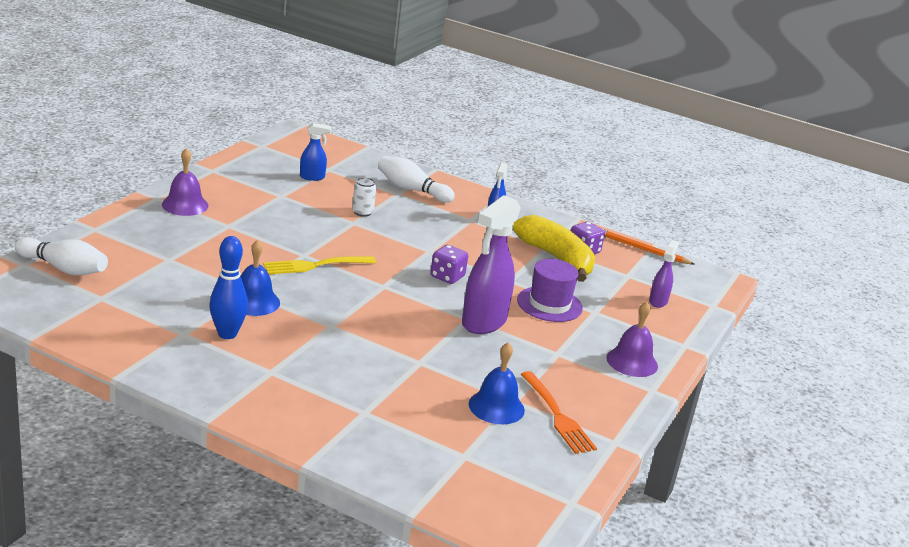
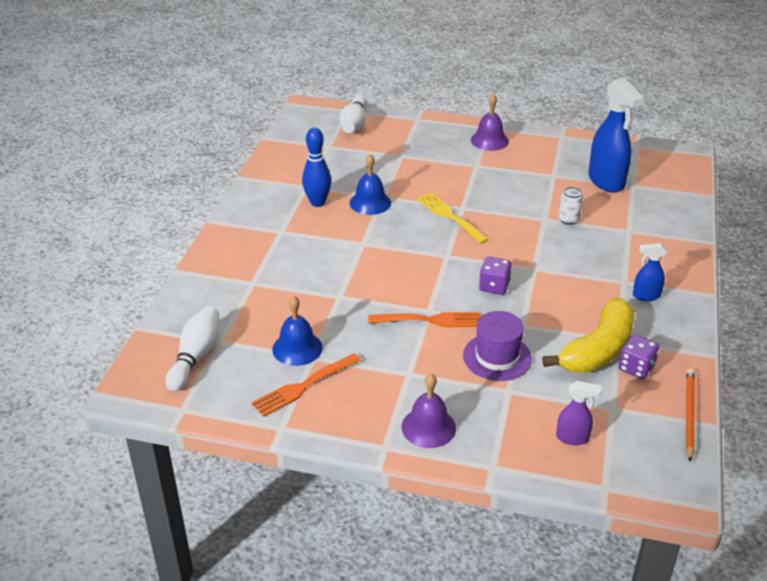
camera: 80 degrees right, 10 degrees up
blue spray bottle [300,123,331,181] -> blue spray bottle [588,78,644,193], size x1.99
white bowling pin [378,156,455,203] -> white bowling pin moved to [165,306,219,391]
purple spray bottle [462,195,521,334] -> orange fork [369,312,481,327]

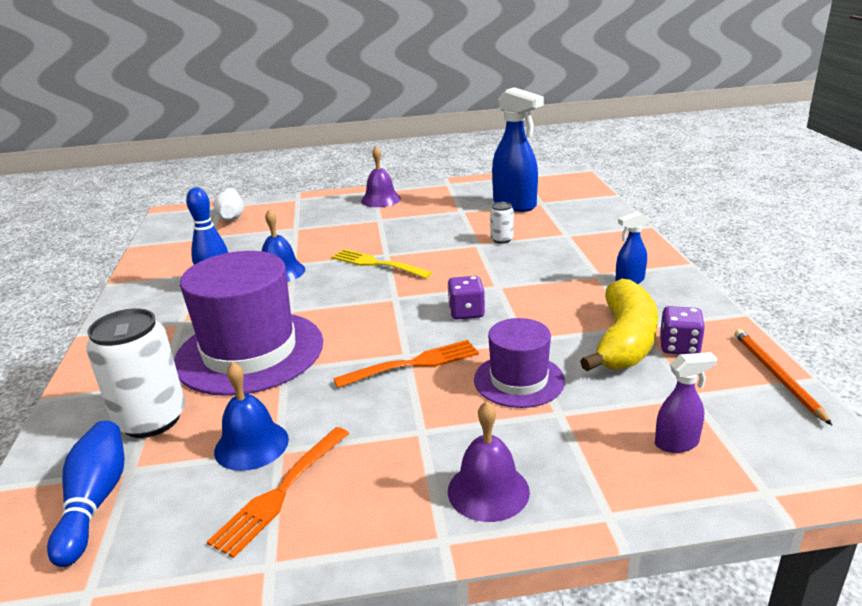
camera: 20 degrees left, 10 degrees down
white bowling pin [165,306,219,391] -> blue bowling pin [47,421,125,567]
none -> white can [86,308,185,438]
none -> purple hat [174,251,323,396]

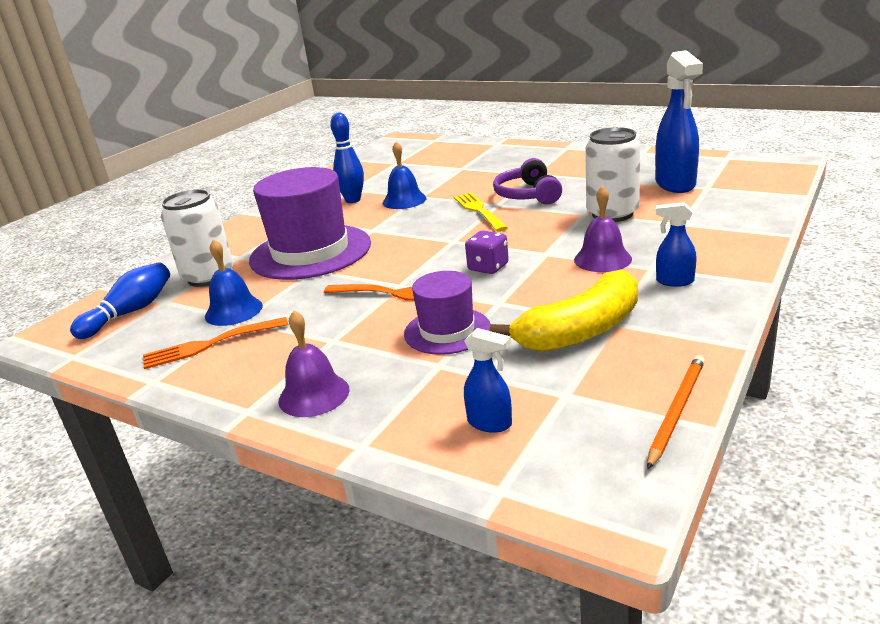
camera: 40 degrees right, 0 degrees up
white bowling pin [214,188,244,221] -> none
purple bell [361,146,401,207] -> purple bell moved to [574,186,632,272]
white can [490,202,514,243] -> white can [585,127,641,222], size x2.07
purple spray bottle [655,352,717,453] -> blue spray bottle [464,328,512,433]
purple dice [660,306,705,354] -> none
none -> purple headphones [493,158,562,204]

